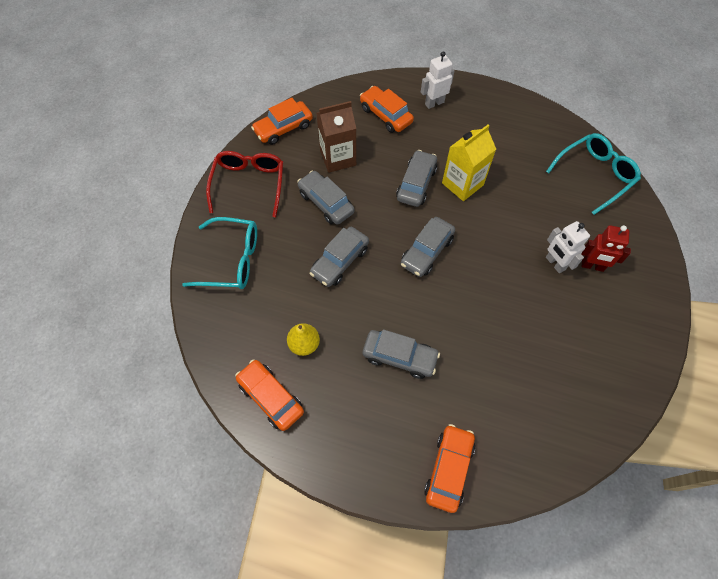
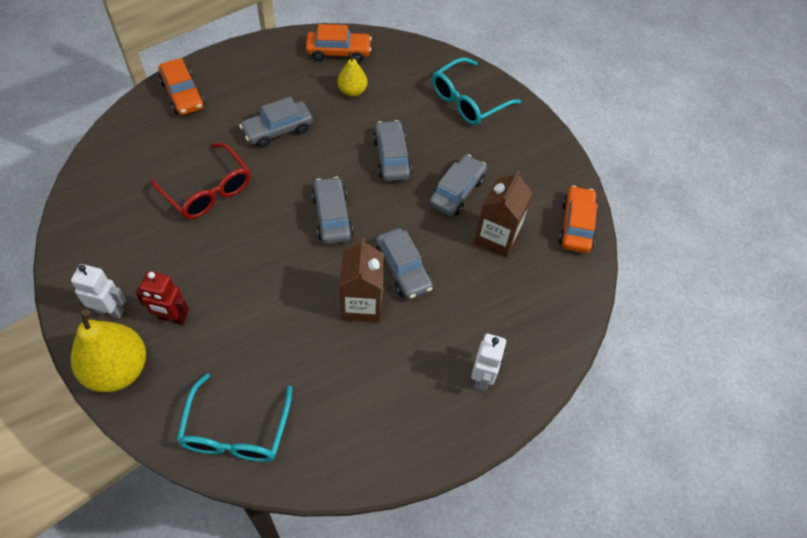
camera: 130 degrees right, 5 degrees down
red glasses [206,151,283,217] -> red glasses moved to [150,143,251,219]
grey car [297,170,355,225] -> grey car turned 60 degrees counterclockwise [429,154,487,216]
orange car [360,86,414,133] -> none
yellow carton [442,125,496,201] -> brown carton [339,238,384,323]
white robot [546,221,590,273] -> white robot moved to [71,264,126,319]
red robot [581,225,631,272] -> red robot turned 135 degrees counterclockwise [135,271,189,325]
none -> yellow pear [71,309,146,392]

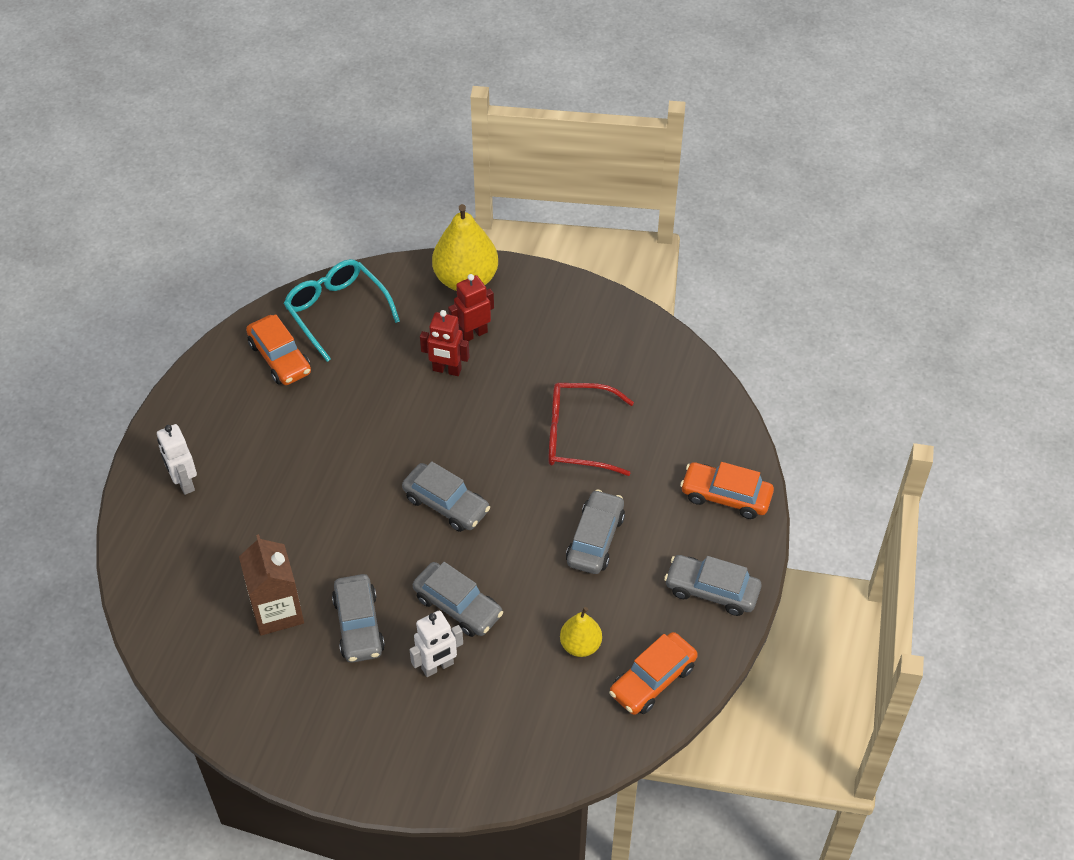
camera: 140 degrees right, 5 degrees down
white robot [71,264,126,319] -> white robot moved to [409,611,463,677]
brown carton [339,238,384,323] -> none
grey car [376,228,433,300] -> grey car moved to [664,555,761,616]
turquoise glasses [432,57,521,125] -> none
orange car [558,186,598,253] -> orange car moved to [246,314,311,385]
none -> red robot [420,310,470,376]

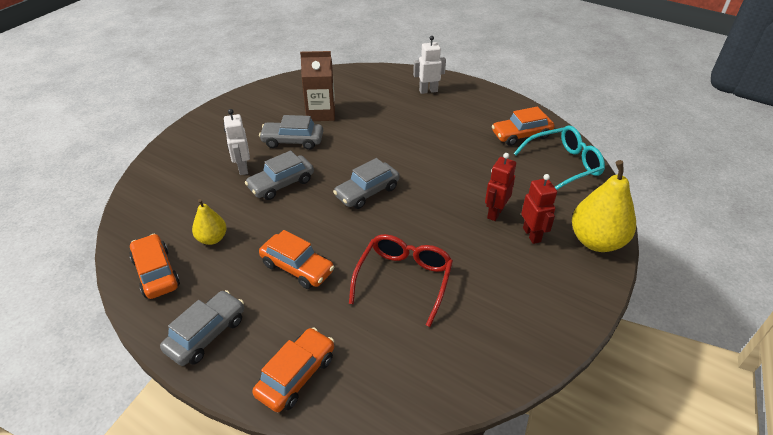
camera: 105 degrees right, 10 degrees down
grey car [566,489,625,574] -> orange car [259,230,334,289]

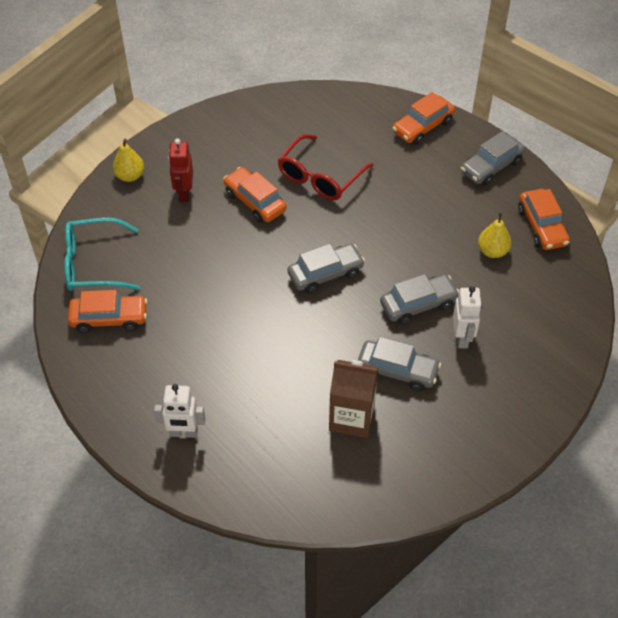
camera: 165 degrees left, 10 degrees up
orange car [259,230,334,289] -> orange car moved to [223,167,287,223]
red robot [485,153,516,221] -> none
yellow pear [572,160,636,252] -> yellow pear [113,139,144,182], size x0.55

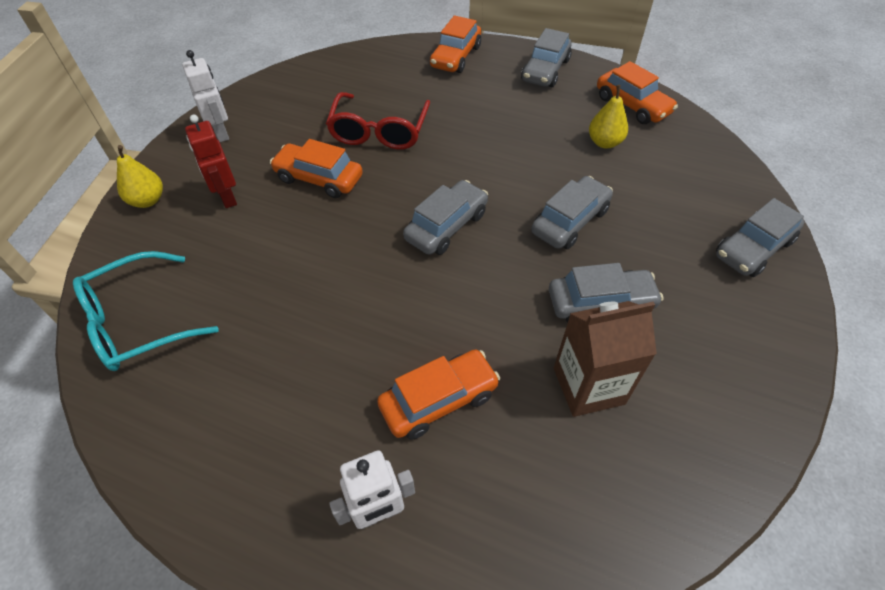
camera: 25 degrees left, 0 degrees up
orange car [68,290,147,333] -> orange car moved to [377,349,500,440]
white robot [453,286,482,348] -> white robot moved to [182,50,229,142]
none -> grey car [716,198,804,277]

